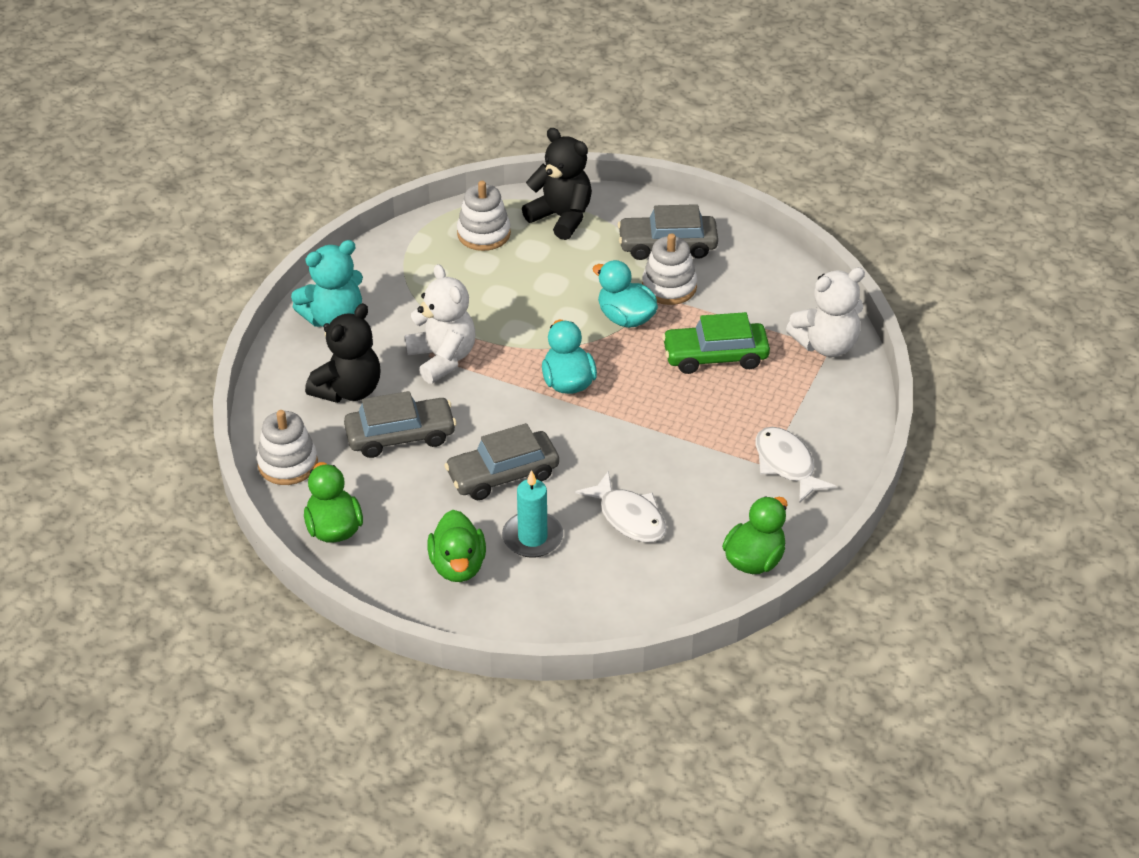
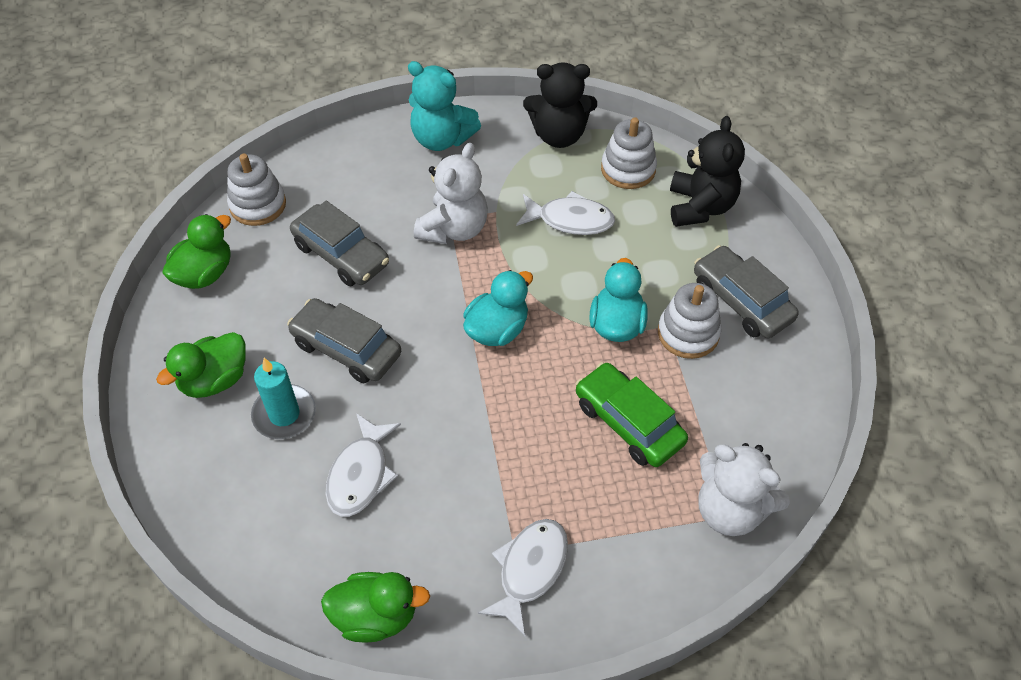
camera: 55 degrees right, 10 degrees up
black teddy bear [305,303,381,403] -> black teddy bear moved to [523,62,597,148]
none -> white fish [516,191,615,235]

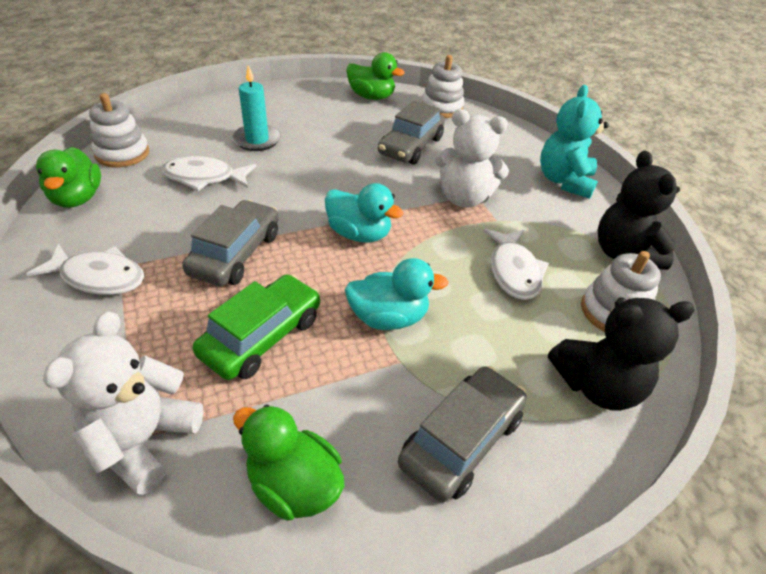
camera: 75 degrees right, 10 degrees down
green duck [156,332,246,398] -> green duck moved to [233,405,344,521]
grey car [287,298,401,383] -> grey car moved to [182,200,279,286]
white stacking toy [658,283,721,359] -> white stacking toy moved to [89,93,149,167]

